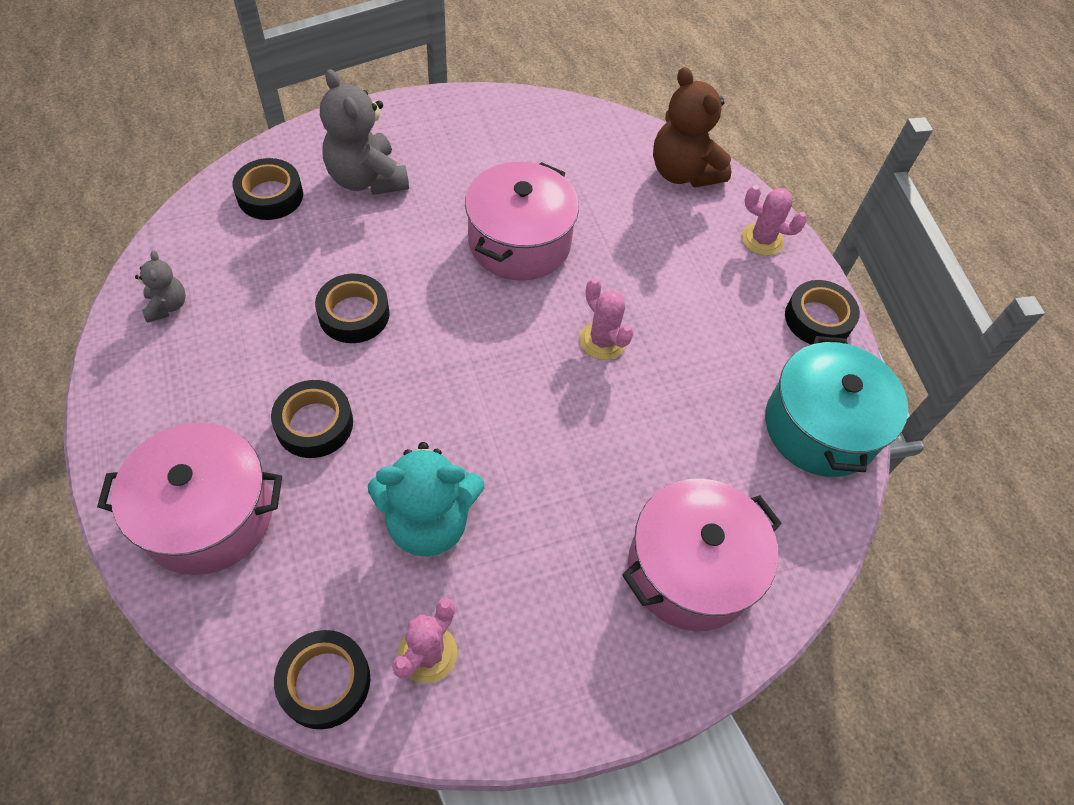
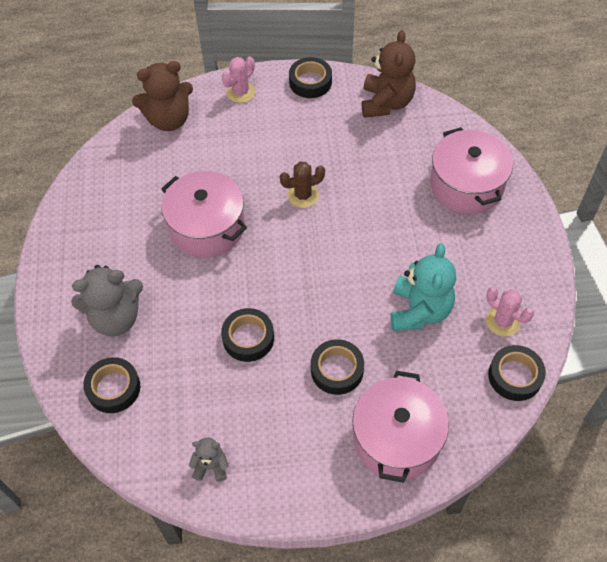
camera: 70 degrees left, 0 degrees up
pink cactus [579,278,634,360] -> brown cactus [280,162,325,208]
turquoise pot [765,336,908,477] -> brown teddy bear [362,30,416,118]

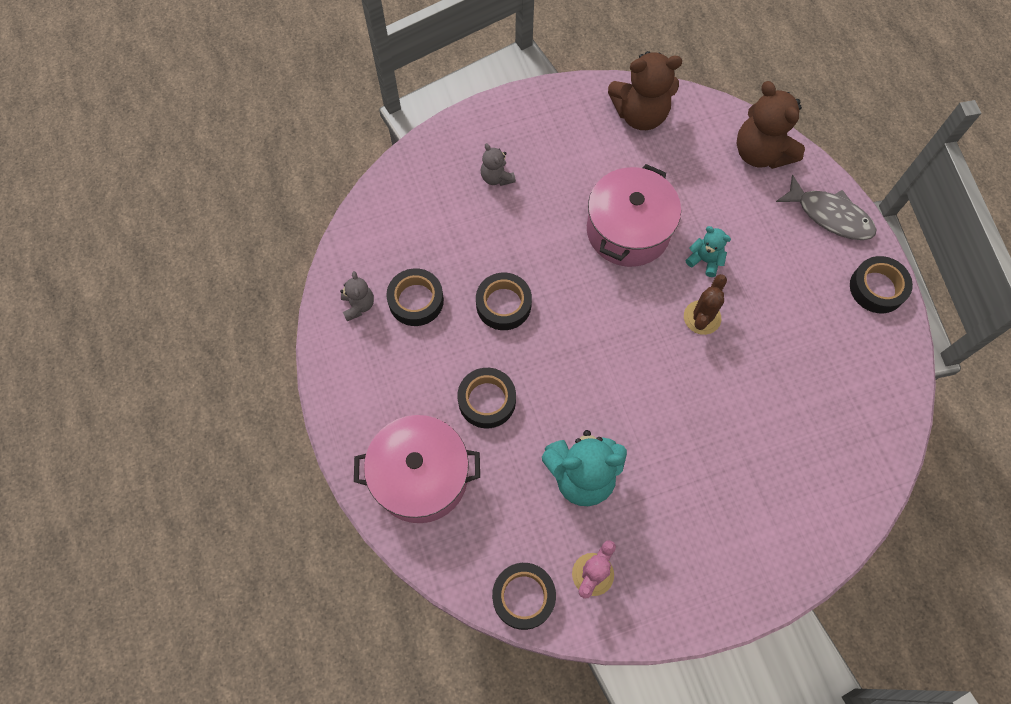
camera: 75 degrees right, 10 degrees up
grey teddy bear [71,265,143,336] -> grey teddy bear [480,143,516,186], size x0.51
black tape [83,357,140,413] -> black tape moved to [386,268,444,326]
pink cactus [222,56,255,103] -> grey fish [776,175,877,240]
brown cactus [280,162,325,208] -> brown cactus turned 60 degrees clockwise [684,274,727,335]
brown teddy bear [362,30,416,118] -> brown teddy bear moved to [608,51,682,130]
pink pot [430,127,513,214] -> none
none -> turquoise teddy bear [686,226,731,277]

